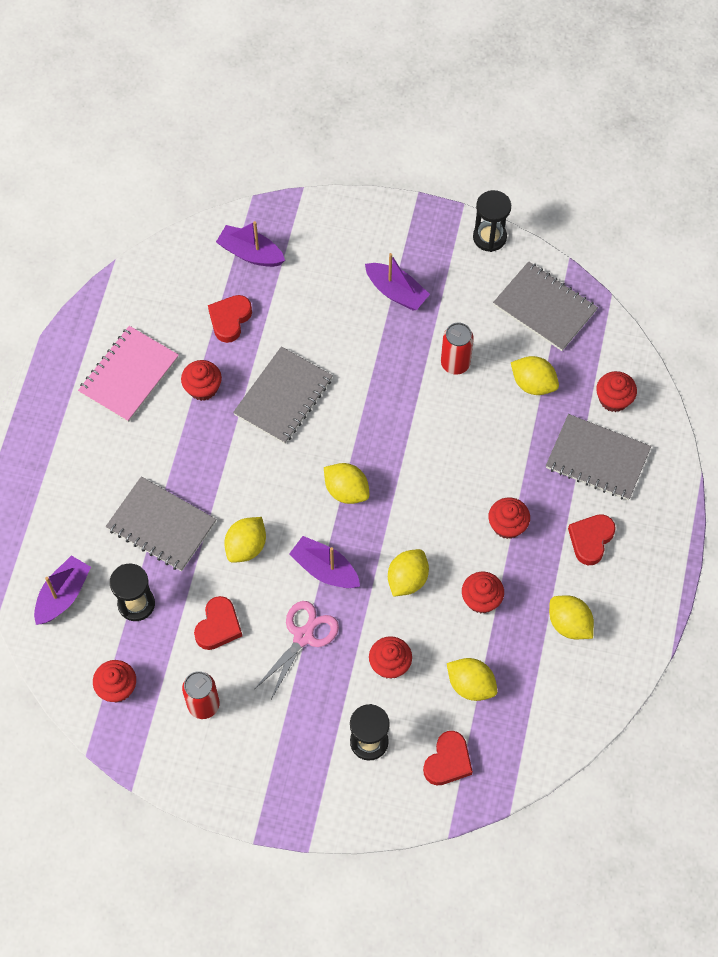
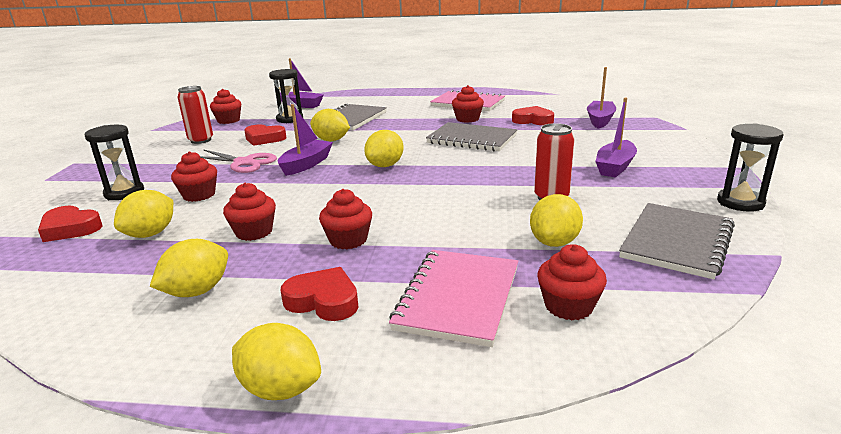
camera: 85 degrees right, 40 degrees down
yellow lemon [388,549,429,597] -> yellow lemon moved to [232,323,321,400]
grey notebook [546,414,651,500] -> pink notebook [389,250,518,347]

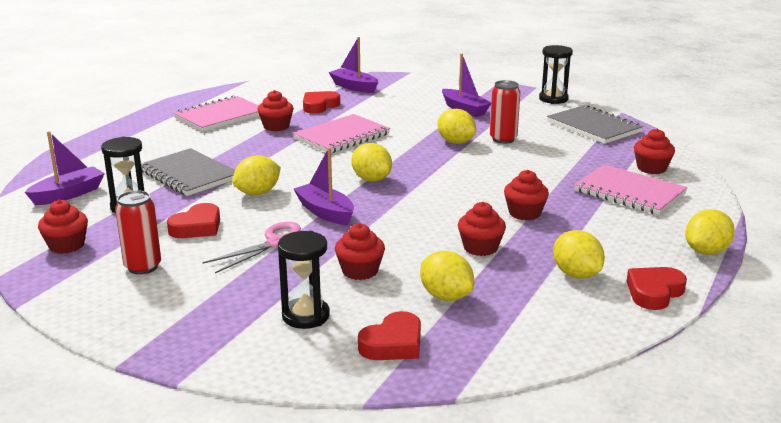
camera: 70 degrees left, 0 degrees up
red heart [281,267,359,321] -> red heart moved to [626,267,687,310]
grey notebook [426,122,518,151] -> pink notebook [293,114,390,153]
yellow lemon [530,194,583,247] -> yellow lemon moved to [438,109,476,144]

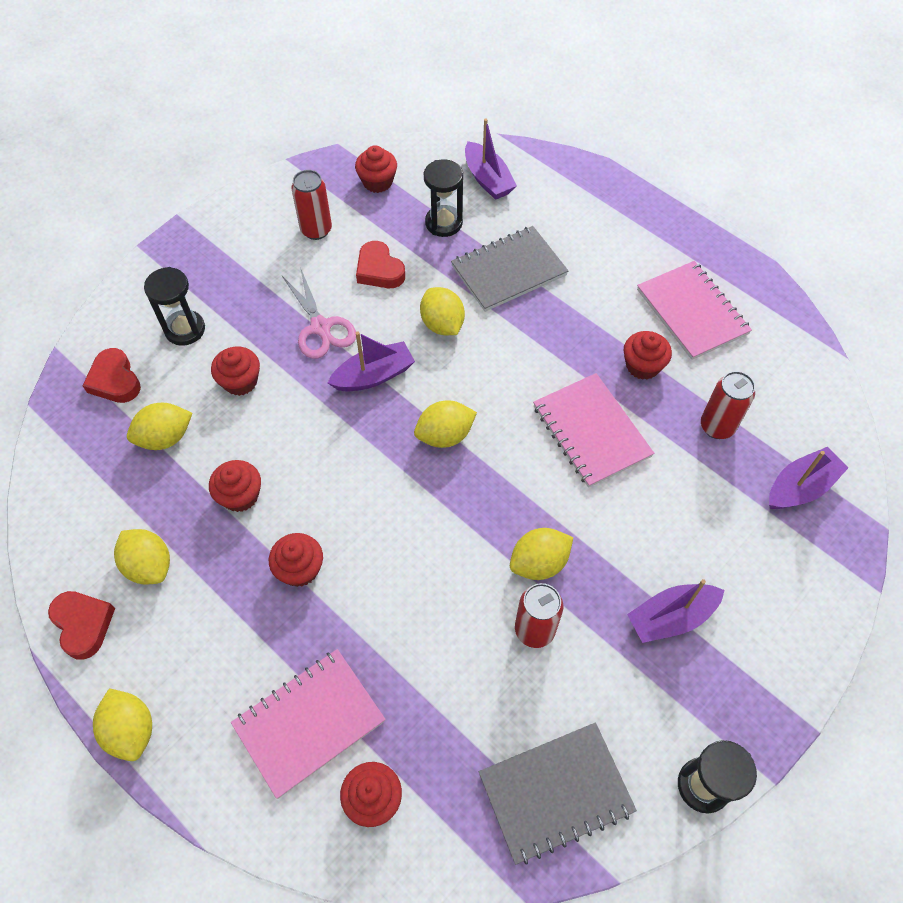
camera: 105 degrees right, 35 degrees up
red heart [303,91,340,114] -> red can [701,371,755,439]
yellow lemon [553,230,605,279] -> yellow lemon turned 60 degrees clockwise [114,529,170,584]

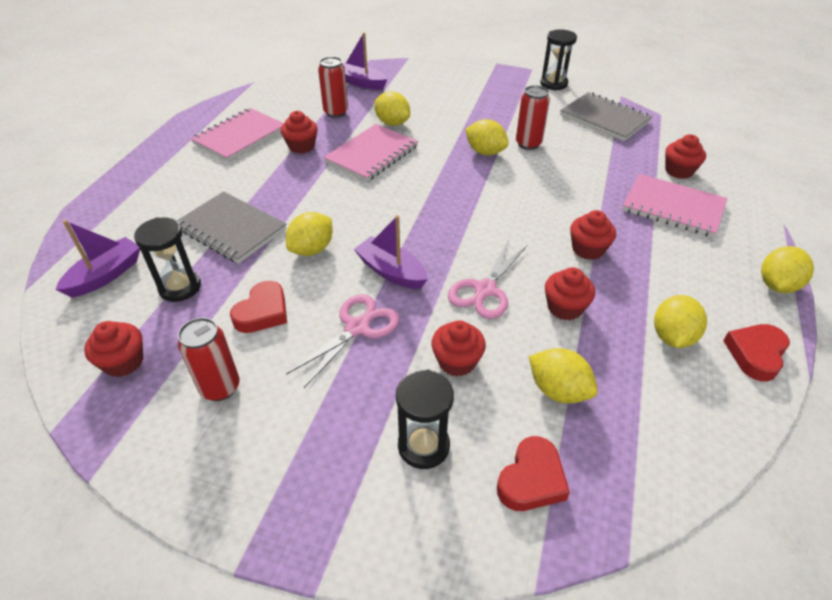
camera: 115 degrees left, 15 degrees down
yellow lemon [414,400,477,448] -> yellow lemon moved to [374,91,410,126]
purple boat [627,579,725,643] -> none
none -> pink scissors [448,240,527,319]

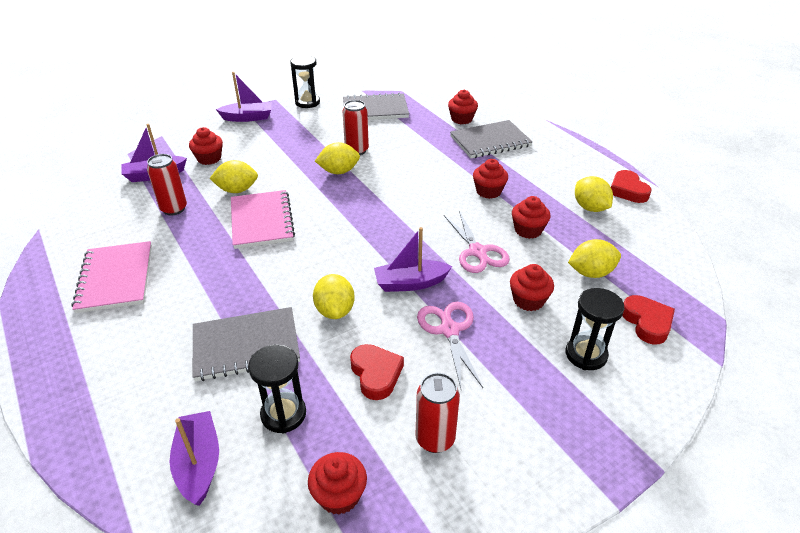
camera: 50 degrees left, 5 degrees down
red cupcake [281,111,318,154] -> red cupcake moved to [189,127,223,165]
pink notebook [622,174,727,238] -> grey notebook [450,120,533,158]
yellow lemon [761,246,814,293] -> none
none -> purple boat [216,72,272,122]

